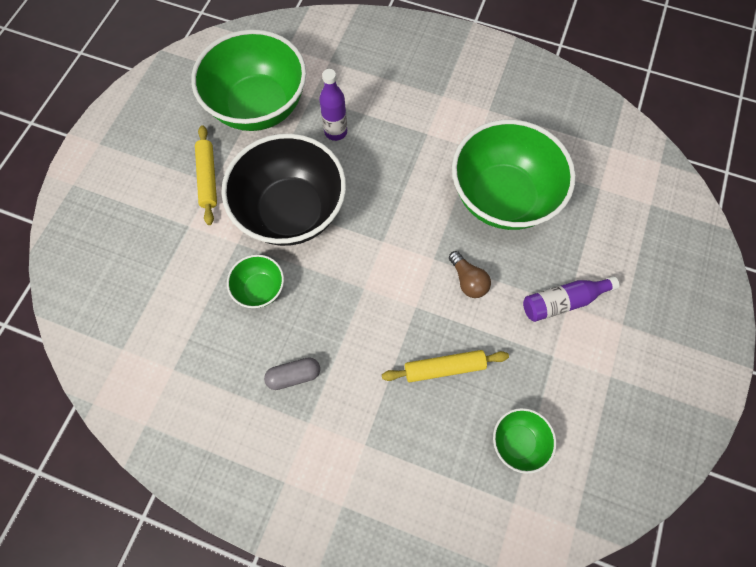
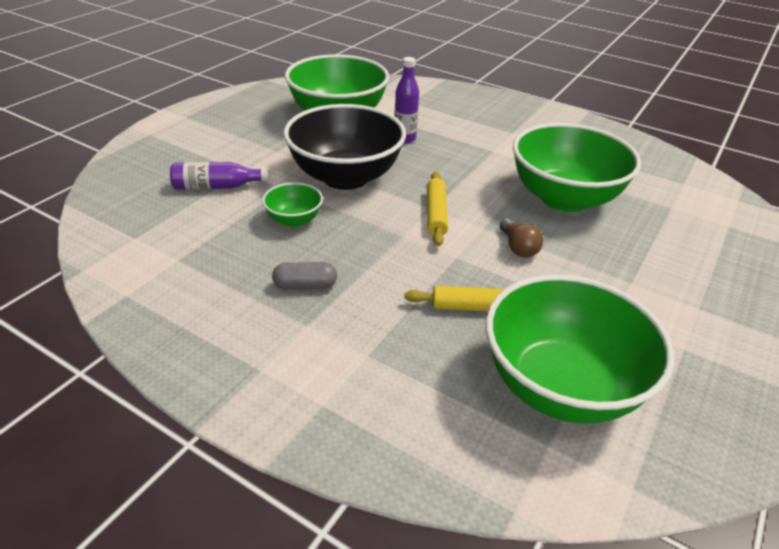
camera: 10 degrees right, 30 degrees down
yellow rolling pin [195,125,217,225] -> yellow rolling pin moved to [427,172,448,246]
green bowl [493,408,556,474] -> green bowl [486,275,674,424], size x2.19
purple bottle [523,276,619,322] -> purple bottle moved to [170,162,269,189]

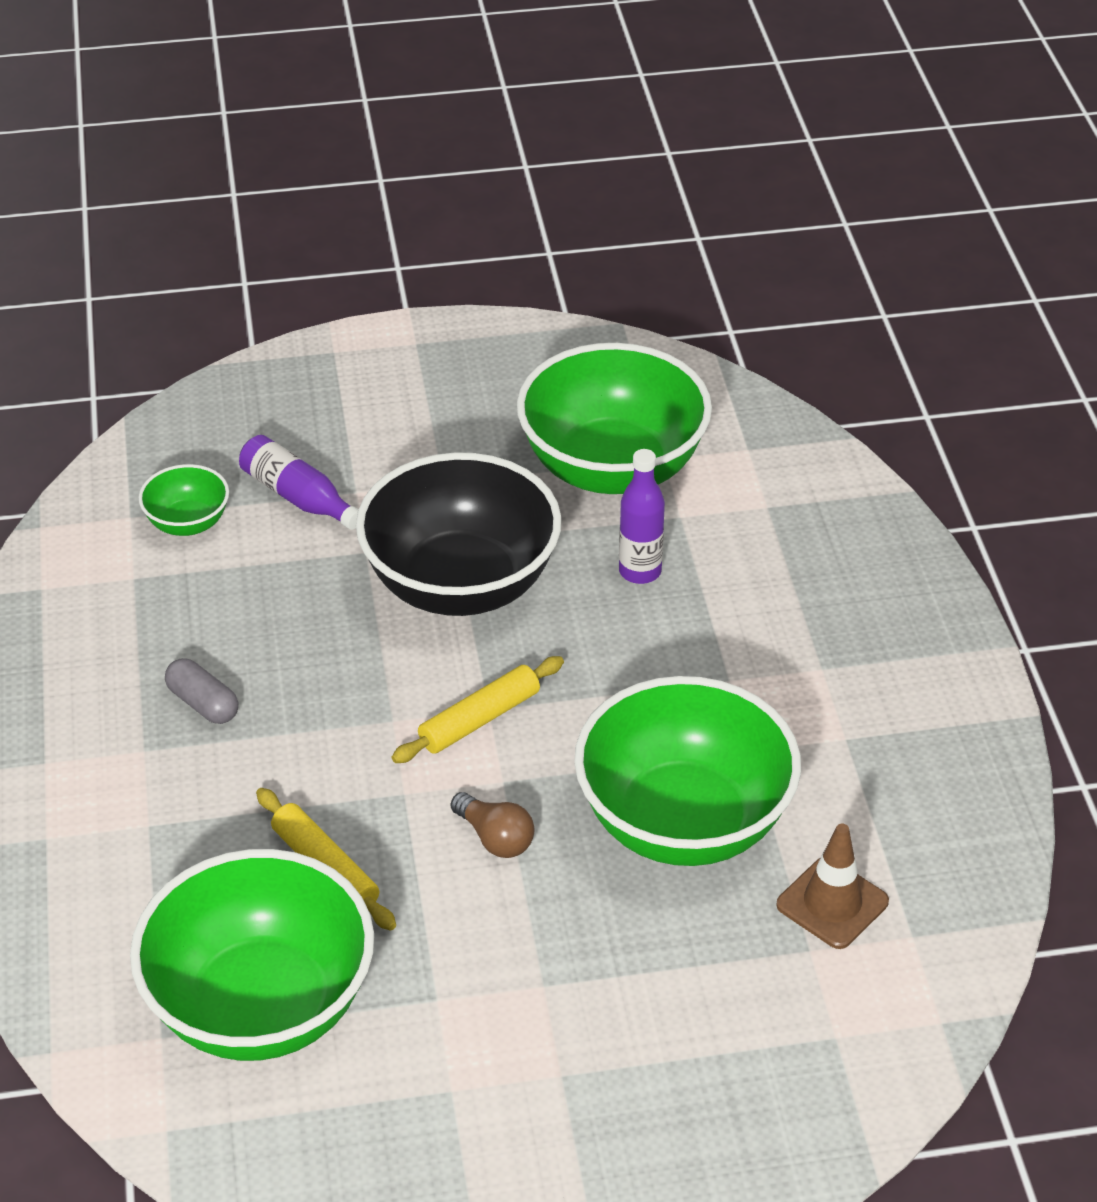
camera: 50 degrees right, 5 degrees up
green bowl [262,183,323,227] -> green bowl moved to [139,464,229,536]
brown light bulb [500,219,543,257] -> brown light bulb turned 75 degrees counterclockwise [451,792,535,858]
none -> brown traffic cone [776,824,889,949]

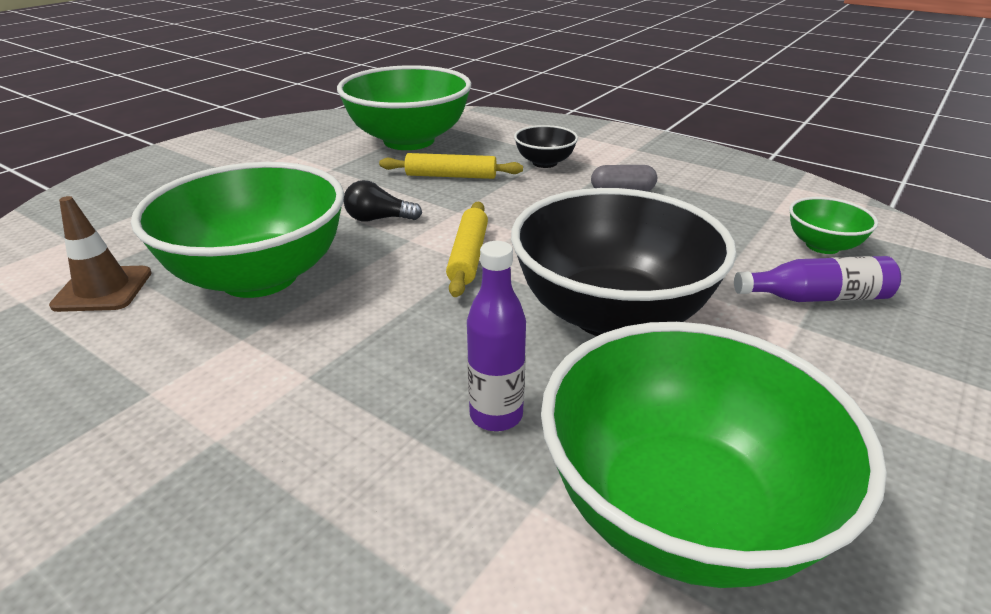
camera: 135 degrees right, 10 degrees down
brown light bulb [451,792,535,858] -> black light bulb [343,180,422,222]
none -> black bowl [514,125,578,168]

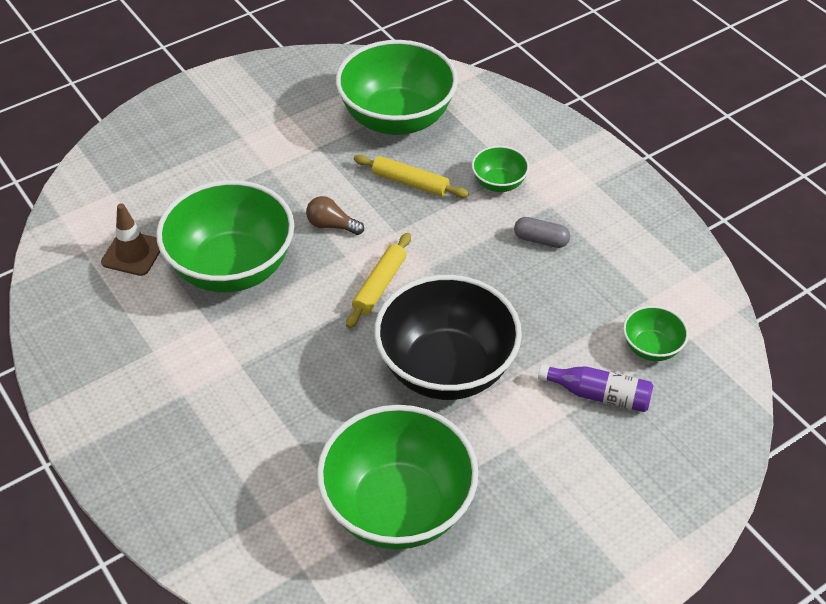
camera: 20 degrees right, 15 degrees up
black light bulb [343,180,422,222] -> brown light bulb [306,196,364,235]
purple bottle [467,241,526,431] -> none
black bowl [514,125,578,168] -> green bowl [472,146,529,192]

